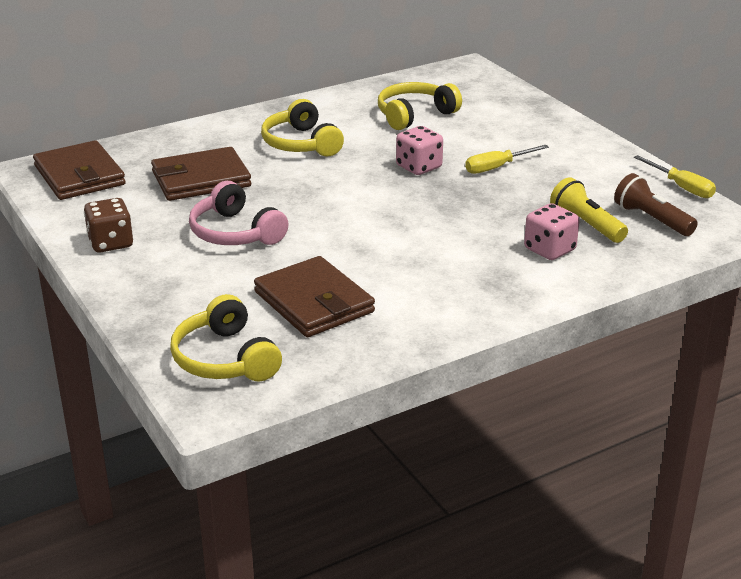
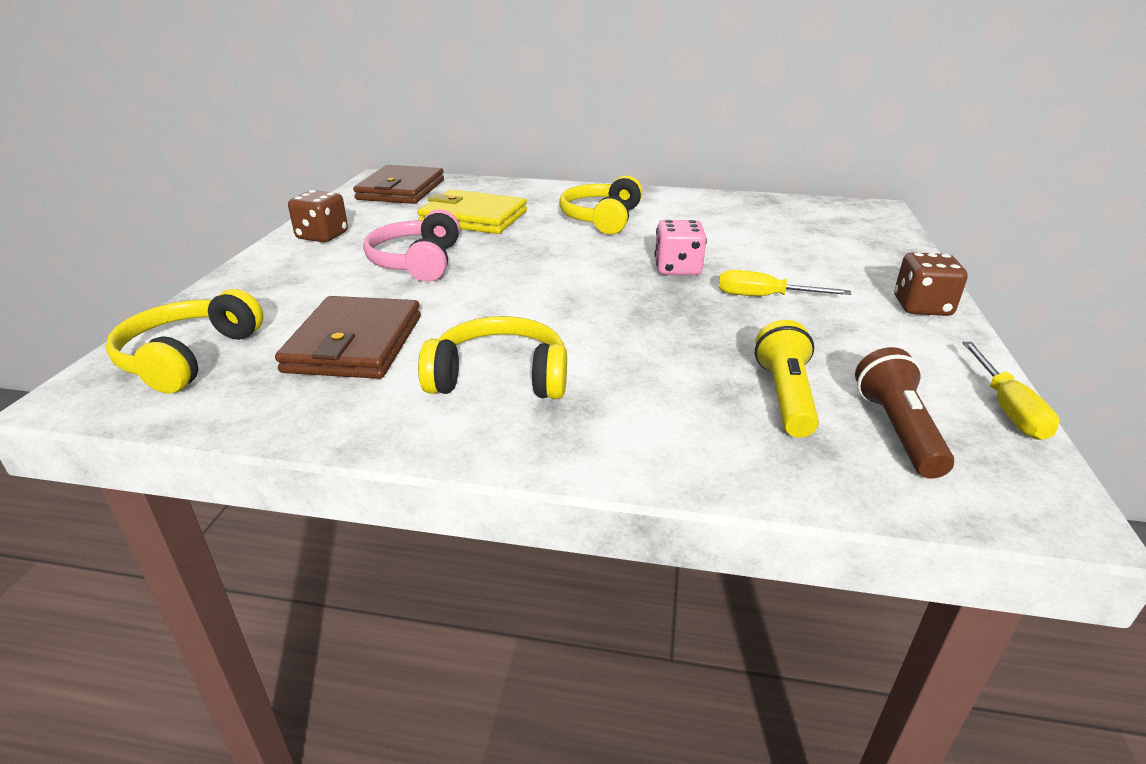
camera: 40 degrees right, 0 degrees up
brown wallet [151,147,251,201] -> yellow wallet [418,189,527,234]
yellow headphones [378,82,462,130] -> yellow headphones moved to [418,316,567,399]
pink dice [524,203,580,260] -> none
none -> brown dice [894,252,968,316]

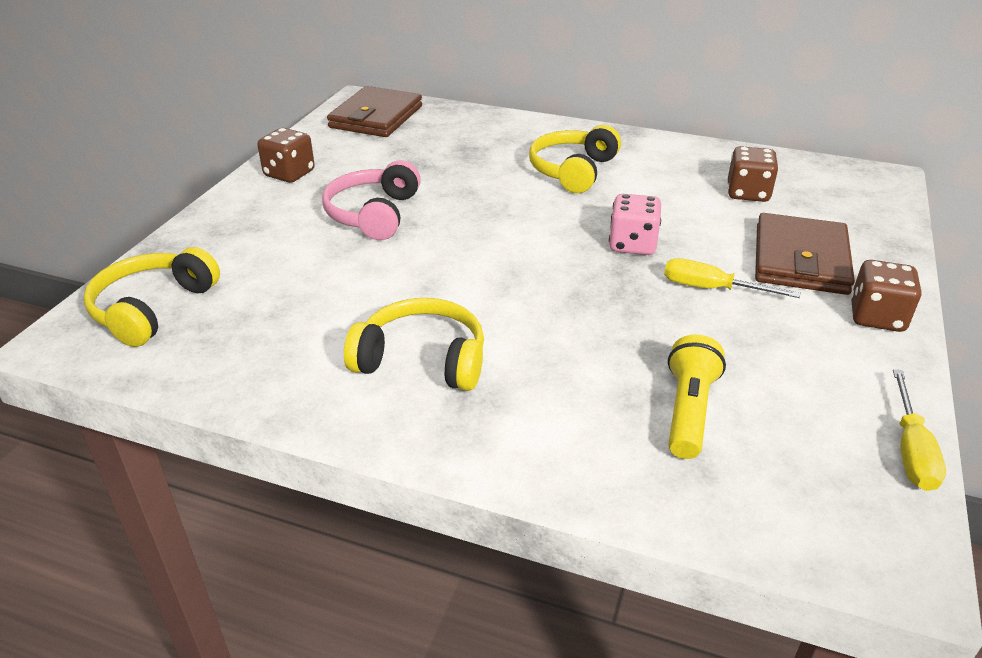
camera: 10 degrees right, 5 degrees up
brown wallet [275,296,421,379] -> brown wallet moved to [755,213,855,295]
yellow wallet [418,189,527,234] -> none
brown flashlight [855,347,954,479] -> none
none -> brown dice [728,146,778,202]

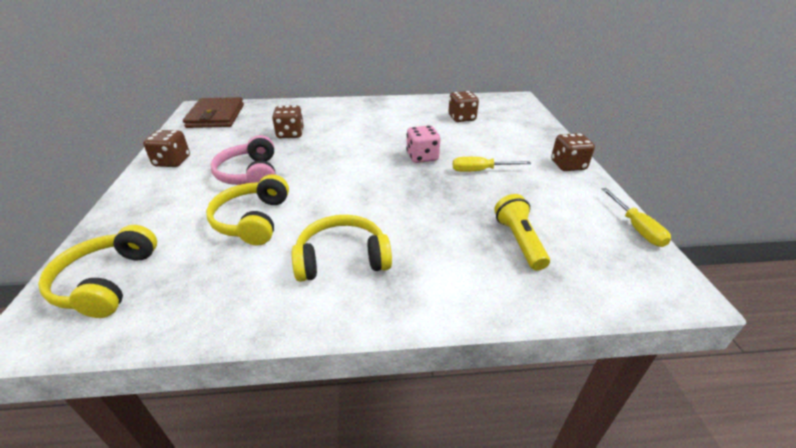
camera: 25 degrees left, 0 degrees up
yellow headphones [529,125,621,193] -> yellow headphones moved to [206,174,289,245]
brown wallet [755,213,855,295] -> none
none -> brown dice [272,105,304,138]

